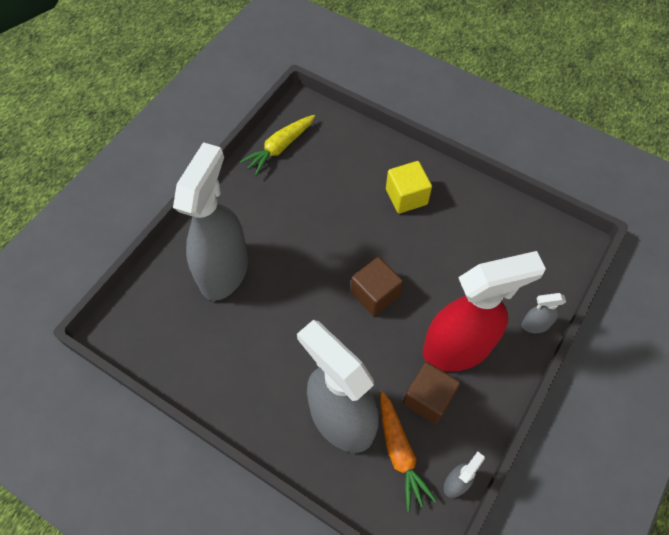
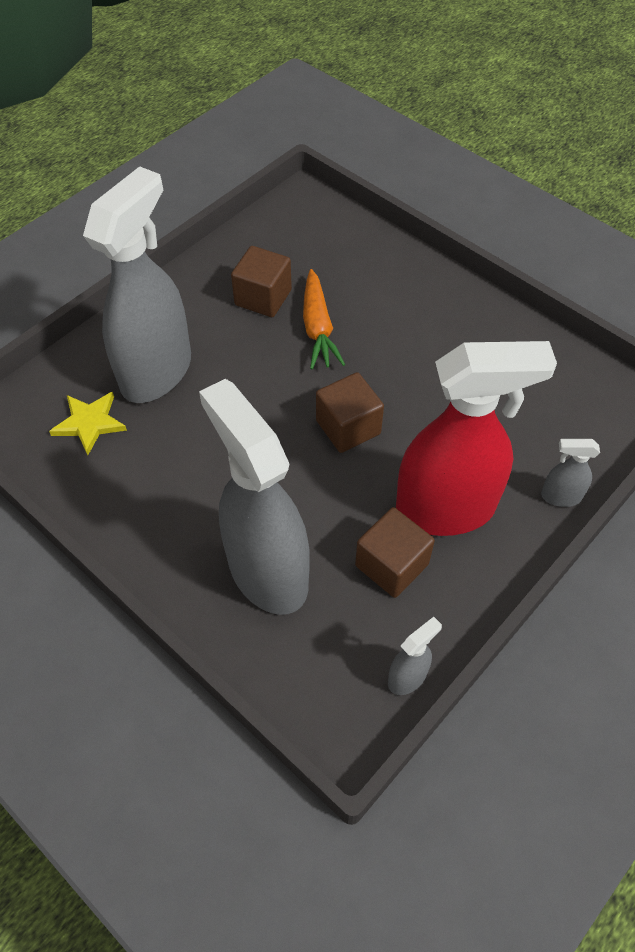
camera: 10 degrees right, 5 degrees down
yellow carrot [240,115,315,176] -> none
orange carrot [380,391,437,512] -> orange carrot moved to [303,269,345,369]
yellow cube [386,161,432,214] -> none
none -> yellow star [49,392,127,455]
none -> brown cube [231,246,292,317]

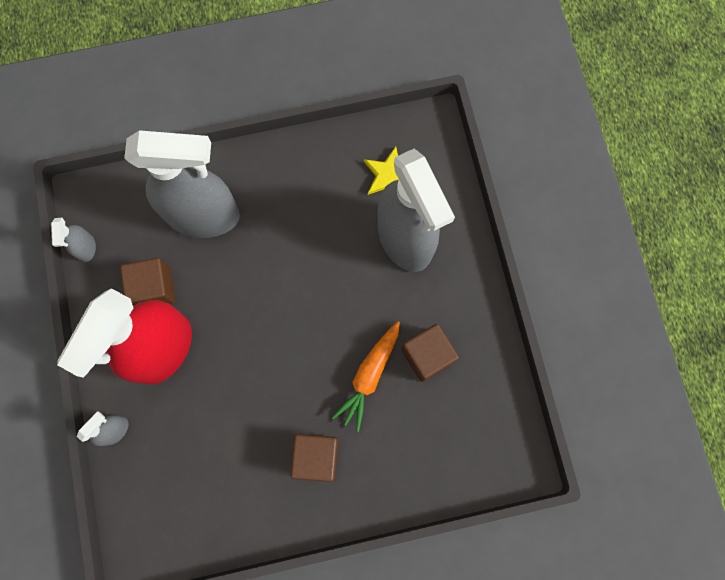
camera: 125 degrees right, 20 degrees up
orange carrot [303,269,345,369] -> orange carrot turned 90 degrees counterclockwise [332,321,400,432]
brown cube [316,372,384,453] -> brown cube moved to [290,434,339,482]

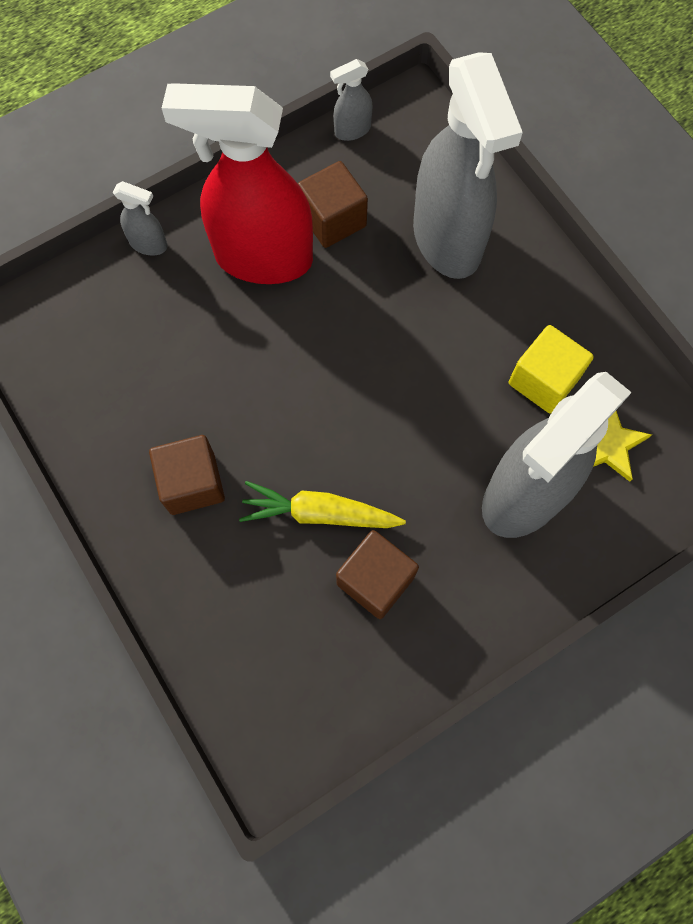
camera: 70 degrees right, 5 degrees down
orange carrot [332,321,400,432] -> yellow carrot [239,481,406,528]
none -> yellow cube [509,325,594,414]

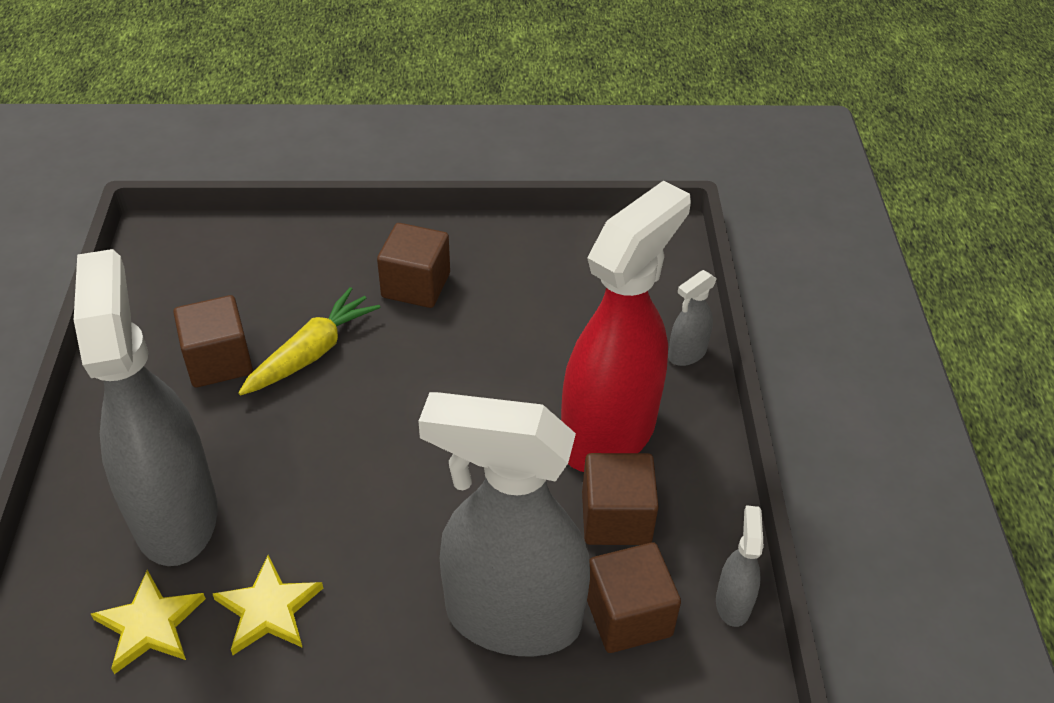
camera: 120 degrees right, 25 degrees down
yellow cube [509,325,594,414] -> yellow star [213,555,323,655]
none -> brown cube [587,542,681,653]

